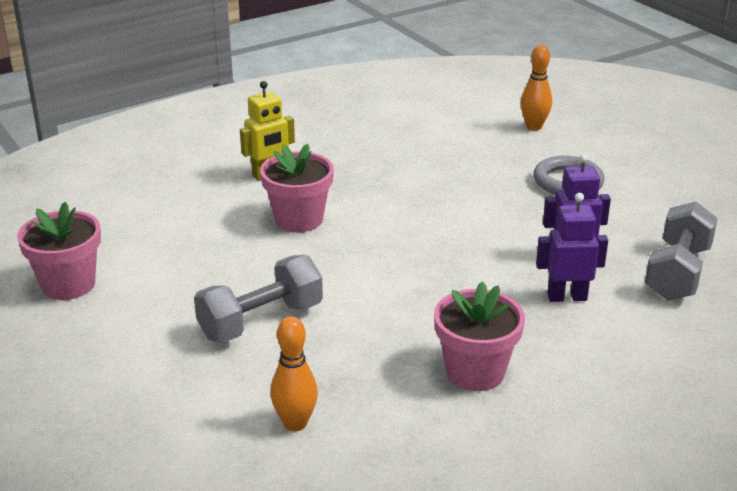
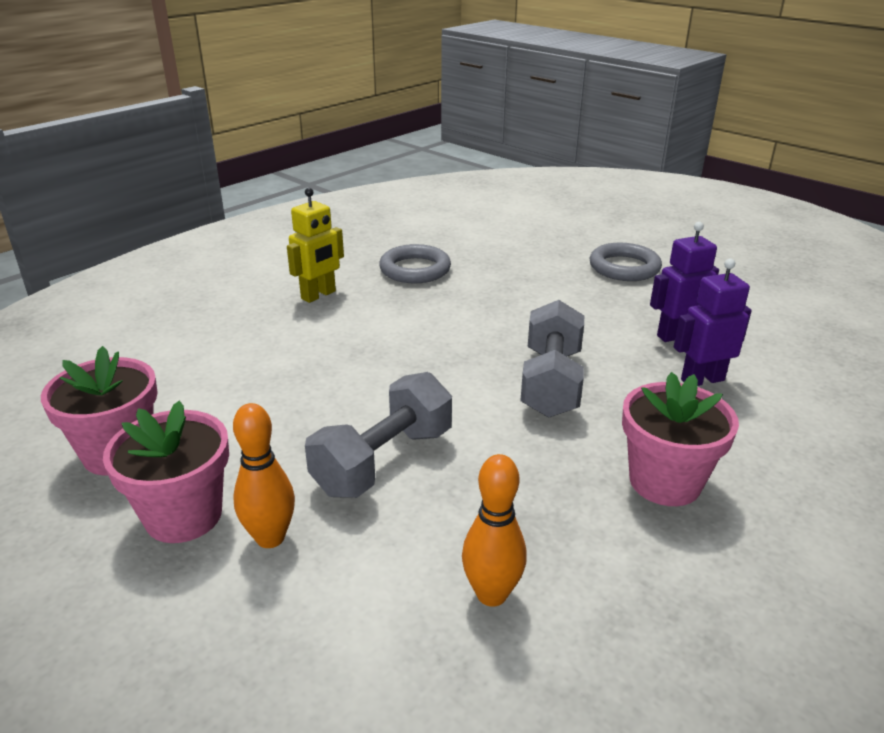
camera: 15 degrees left, 0 degrees up
pink flower pot [260,144,334,232] -> pink flower pot moved to [103,401,229,543]
orange bowling pin [521,45,552,130] -> orange bowling pin moved to [233,403,295,548]
grey dumbbell [645,201,718,300] -> grey dumbbell moved to [520,300,584,418]
none -> grey ring [379,244,451,283]

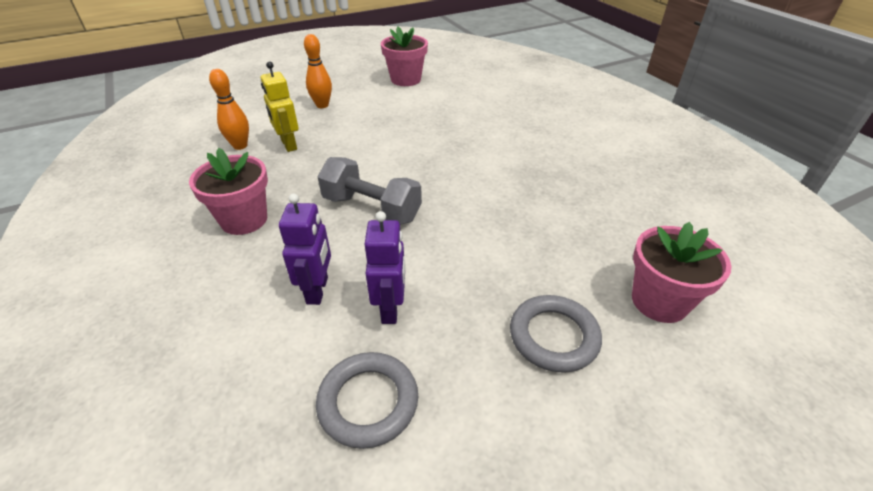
camera: 110 degrees right, 10 degrees up
pink flower pot [103,401,229,543] -> pink flower pot moved to [632,222,732,323]
yellow robot [287,188,344,303] -> yellow robot moved to [261,61,299,152]
grey dumbbell [305,372,452,498] -> none
grey ring [379,244,451,283] -> grey ring moved to [316,352,418,449]

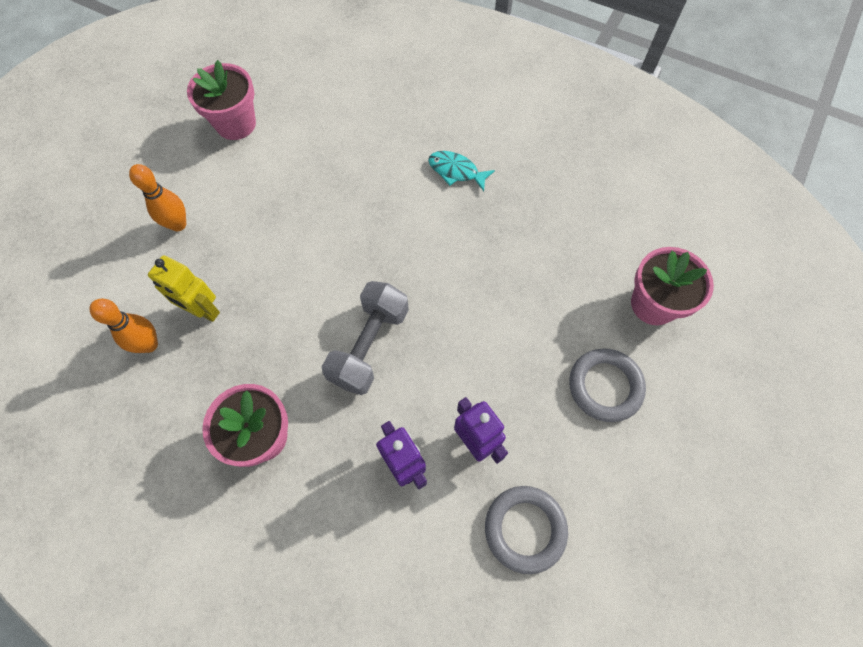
camera: 35 degrees left, 25 degrees up
grey dumbbell [317,157,422,225] -> grey dumbbell turned 60 degrees counterclockwise [322,281,409,395]
none -> turquoise fish [428,151,495,191]

